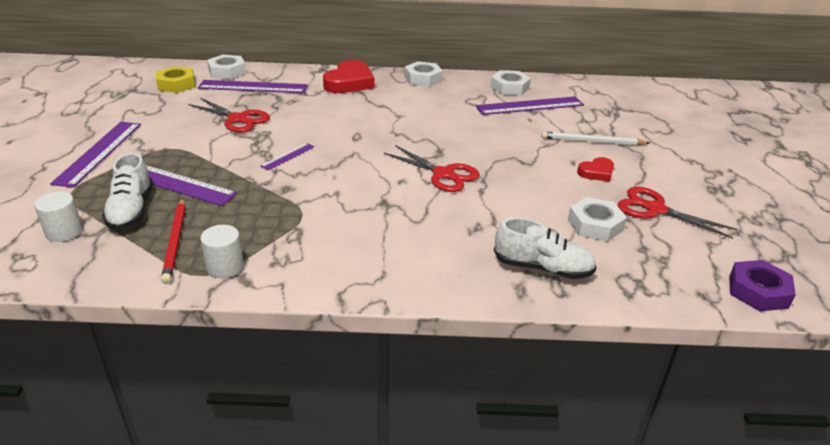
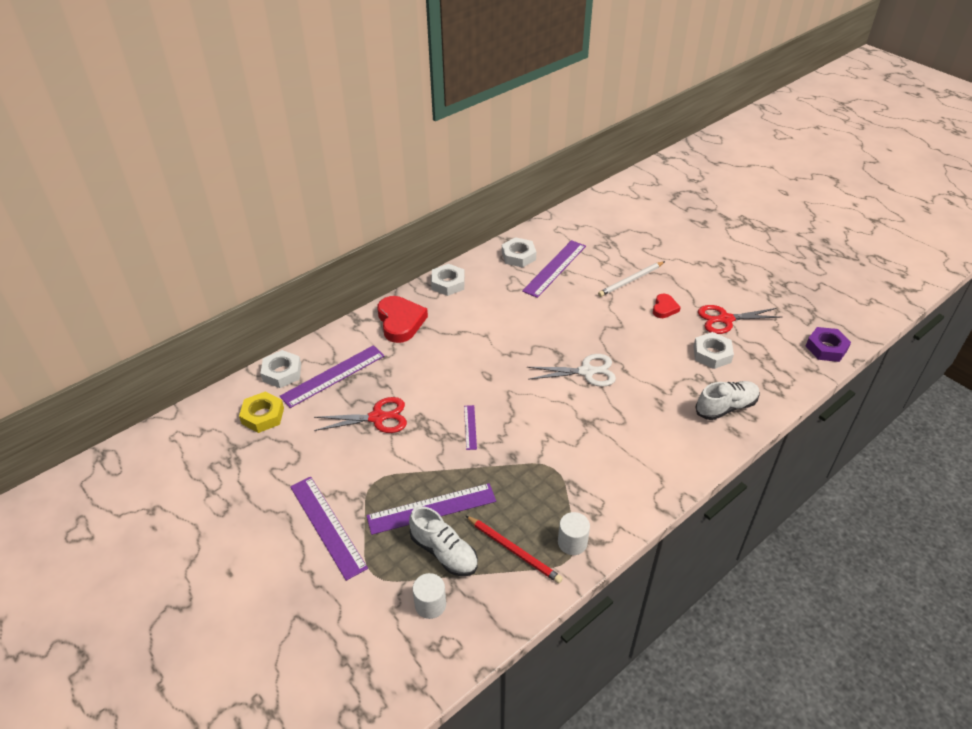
camera: 40 degrees left, 10 degrees up
red scissors [384,145,480,192] -> white scissors [527,354,616,387]

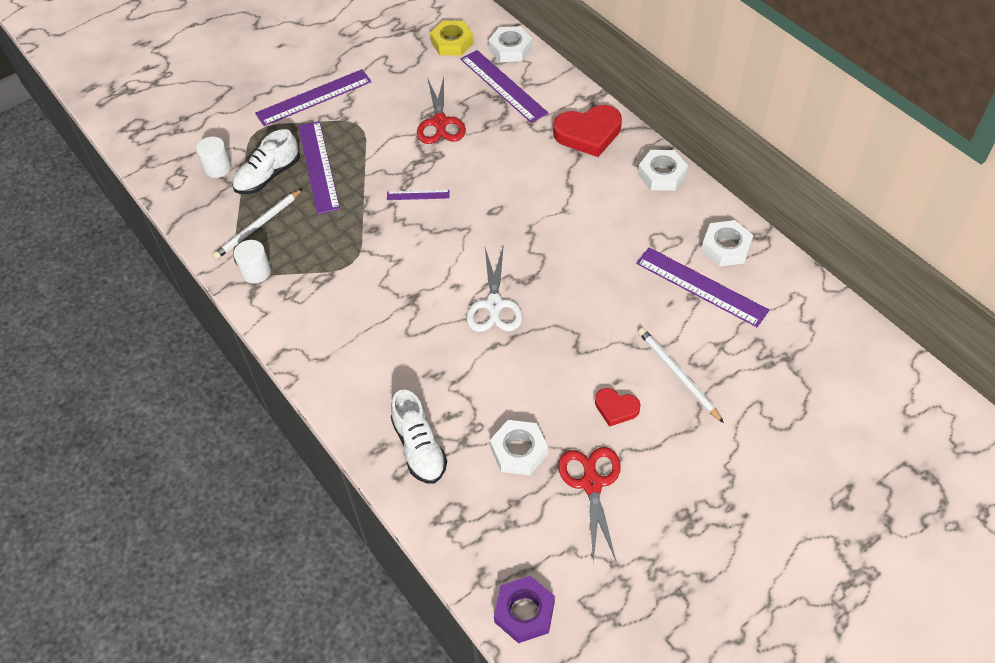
camera: 95 degrees right, 10 degrees up
red pencil [465,515,563,583] -> white pencil [212,189,302,260]

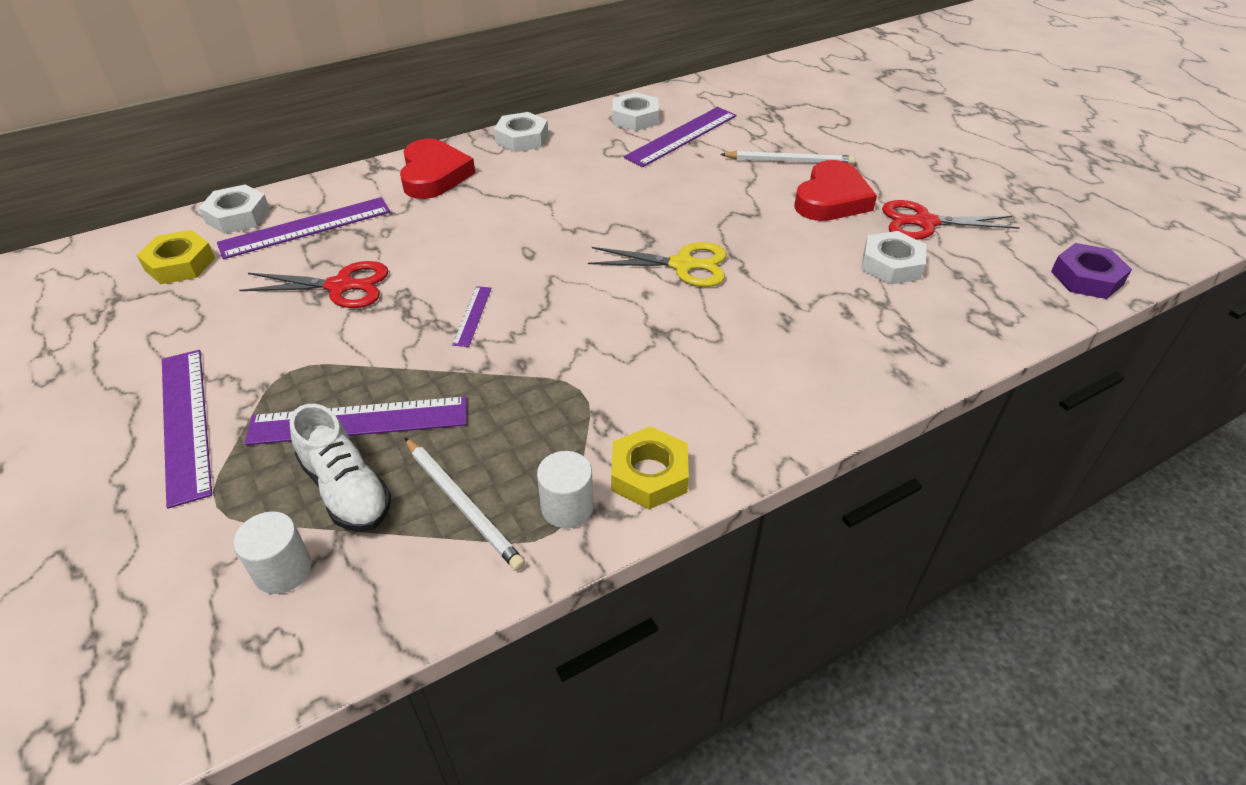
camera: 85 degrees left, 10 degrees down
white shoe [391,390,447,484] -> none
white scissors [466,244,523,332] -> yellow scissors [588,242,727,287]
red heart [595,388,641,427] -> red heart [794,160,877,221], size x1.83
white pencil [638,328,724,423] -> white pencil turned 150 degrees counterclockwise [720,151,856,165]
none -> yellow nut [611,426,689,509]

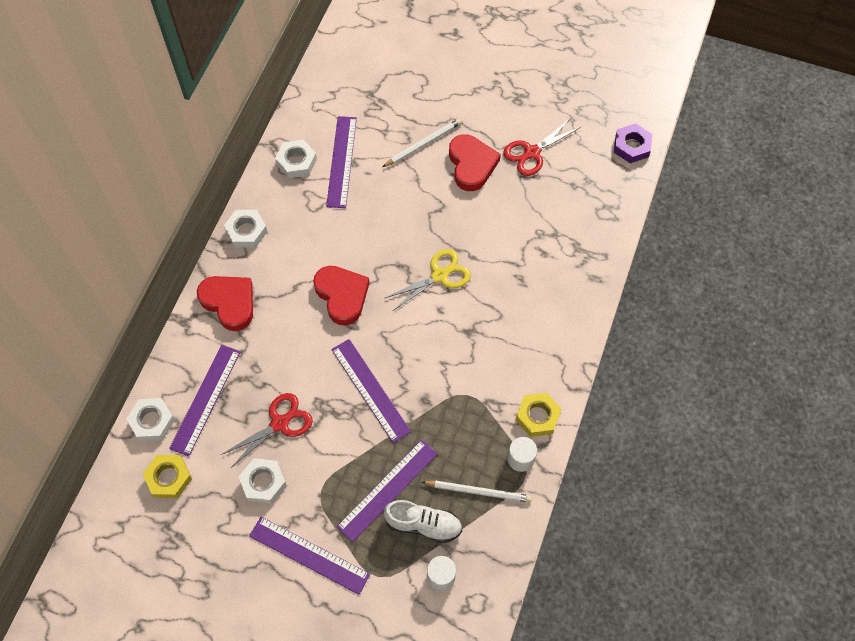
camera: 40 degrees left, 20 degrees up
purple ruler [452,286,492,347] -> purple ruler [331,339,411,443], size x2.05
white nut [861,231,927,285] -> white nut moved to [239,458,286,504]
none -> red heart [313,266,370,325]

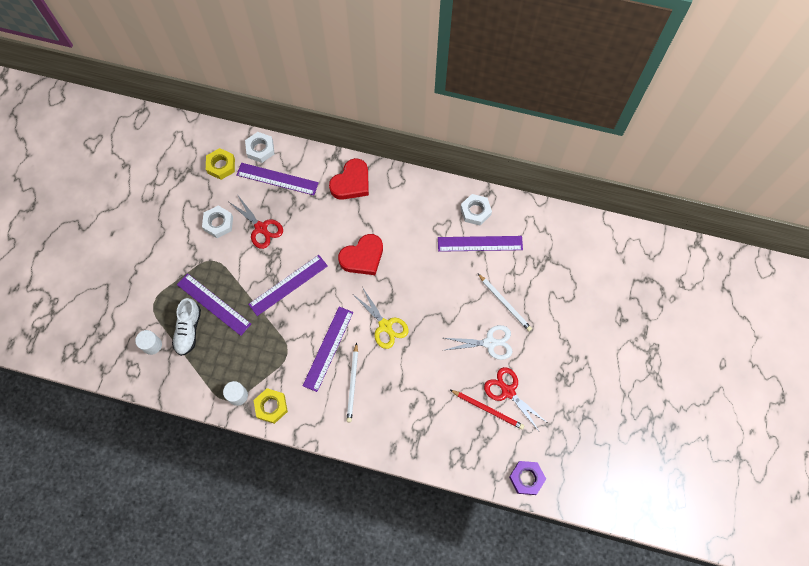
camera: 85 degrees right, 5 degrees up
white nut [224,210,268,248] -> none
purple ruler [249,517,370,595] -> purple ruler moved to [303,307,353,392]
white pencil [422,481,532,502] -> white pencil moved to [346,342,358,423]
red heart [449,134,501,191] -> white scissors [444,325,512,360]
none -> red pencil [450,390,524,430]

